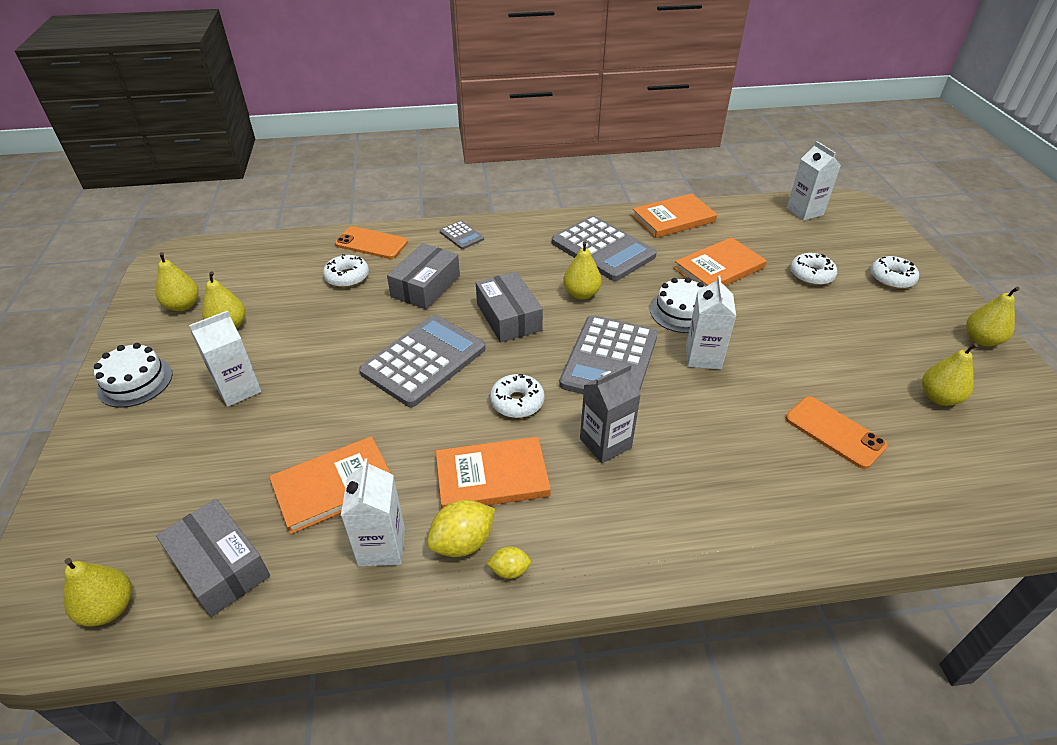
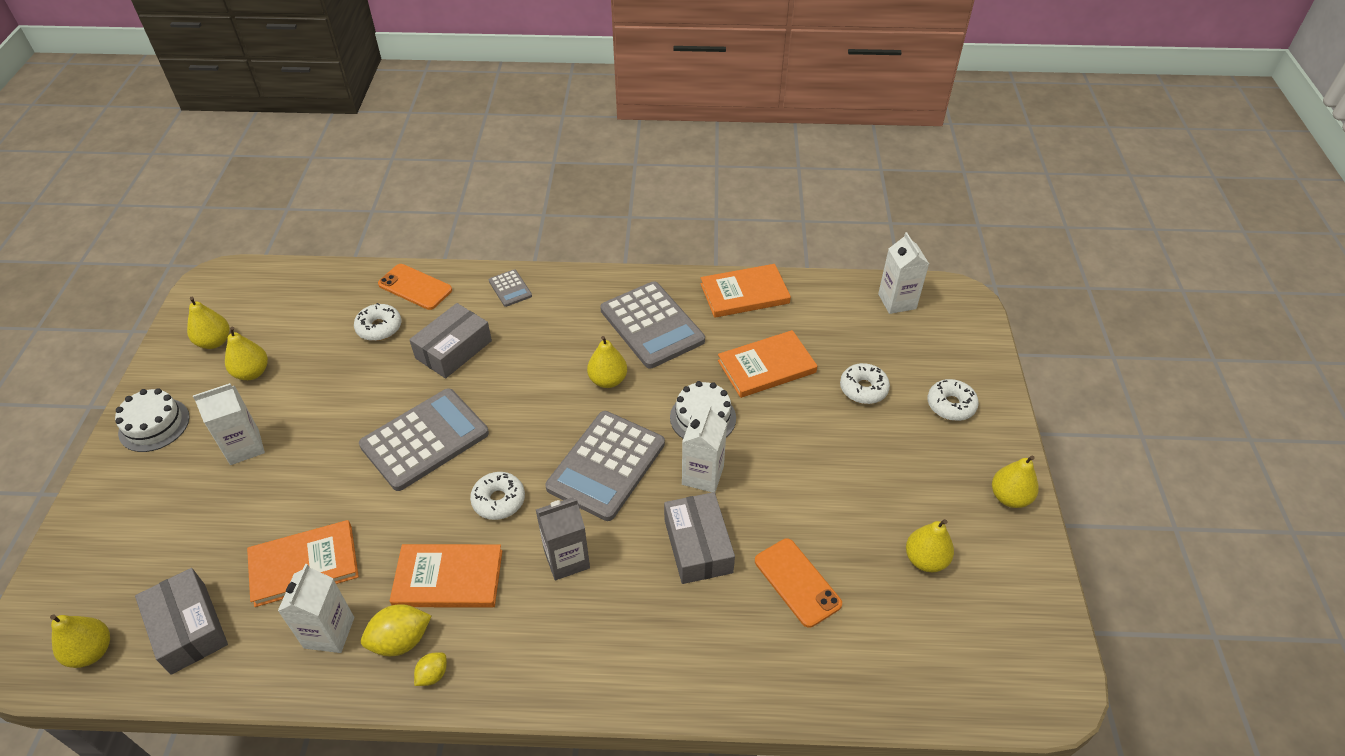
camera: 10 degrees right, 5 degrees up
grey box [476,272,543,342] -> grey box moved to [664,492,735,584]
yellow lemon [486,546,532,579] -> yellow lemon turned 60 degrees counterclockwise [414,652,447,686]

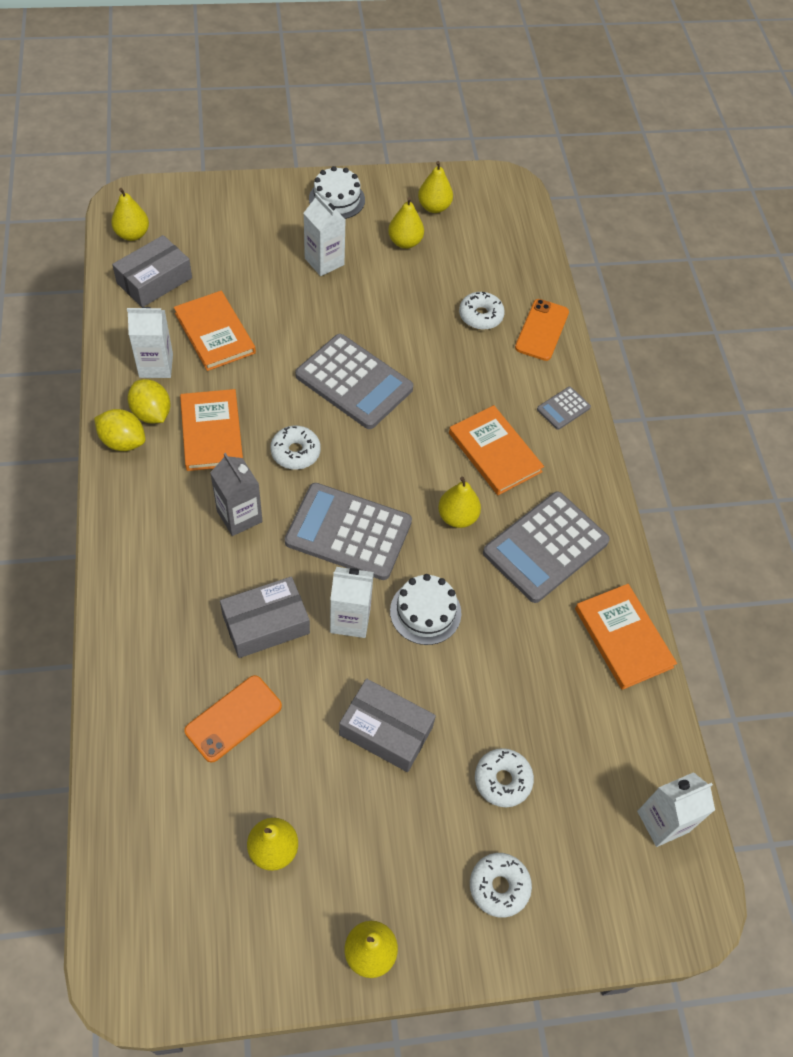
camera: 75 degrees right, 10 degrees up
grey box [409,303,492,378] -> grey box moved to [339,678,436,772]
yellow lemon [414,652,447,686] -> yellow lemon [94,409,145,451], size x1.75
orange book [718,330,817,398] -> orange book moved to [449,405,544,495]

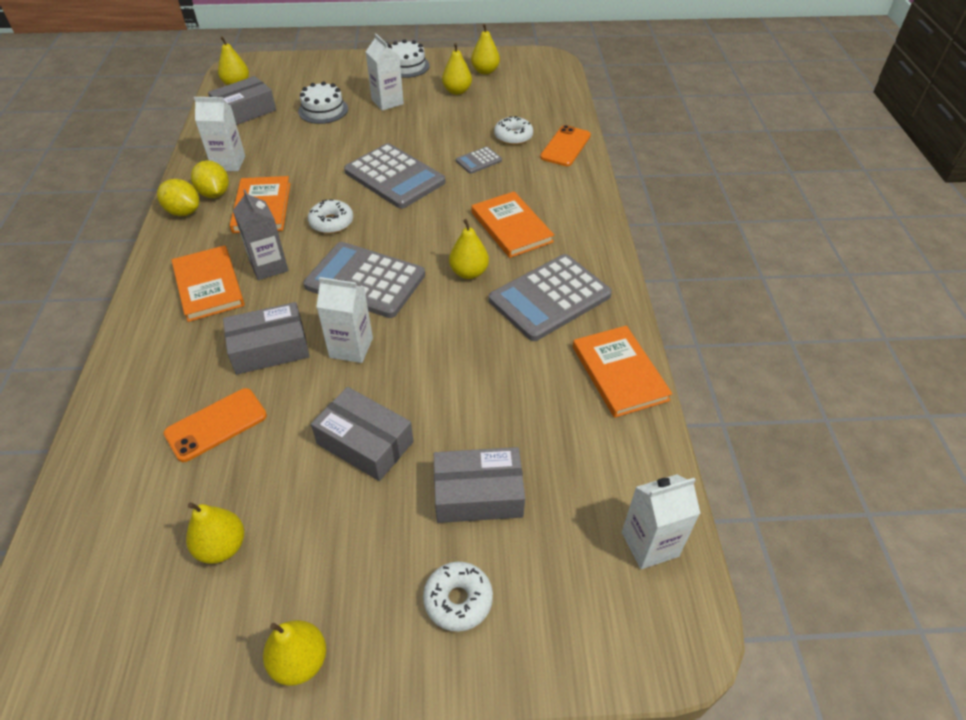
camera: 10 degrees right, 10 degrees down
orange book [174,291,256,371] -> orange book moved to [171,245,245,322]
white cake [390,574,461,645] -> white cake moved to [298,81,348,124]
white donut [475,748,534,807] -> grey box [434,447,525,523]
grey calculator [537,387,591,430] -> grey calculator moved to [456,146,502,174]

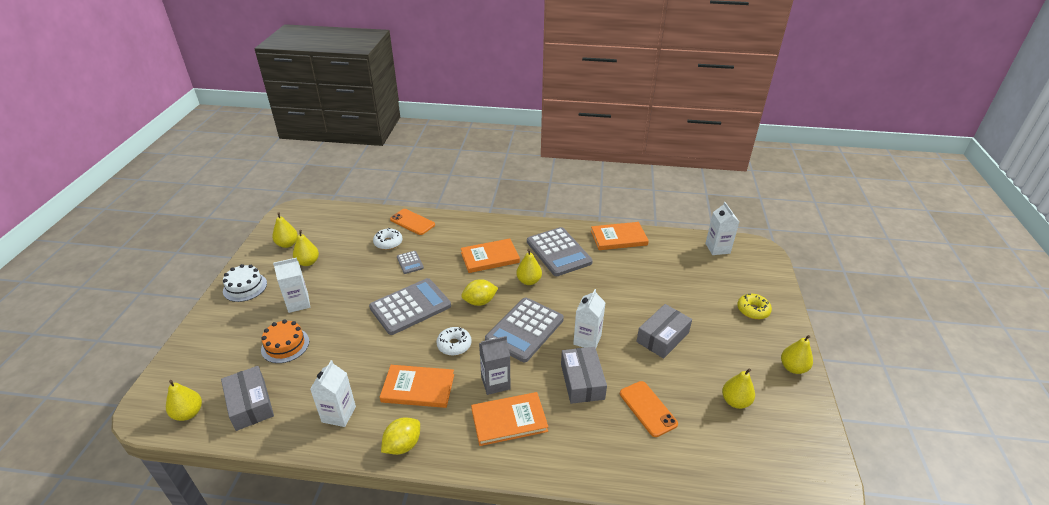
camera: 80 degrees left, 10 degrees down
yellow lemon [191,160,229,198] -> yellow lemon moved to [461,279,498,306]
white cake [298,81,348,124] -> orange cake [261,320,309,363]
white donut [423,561,493,632] -> yellow donut [737,294,772,320]
grey box [434,447,525,523] -> none

